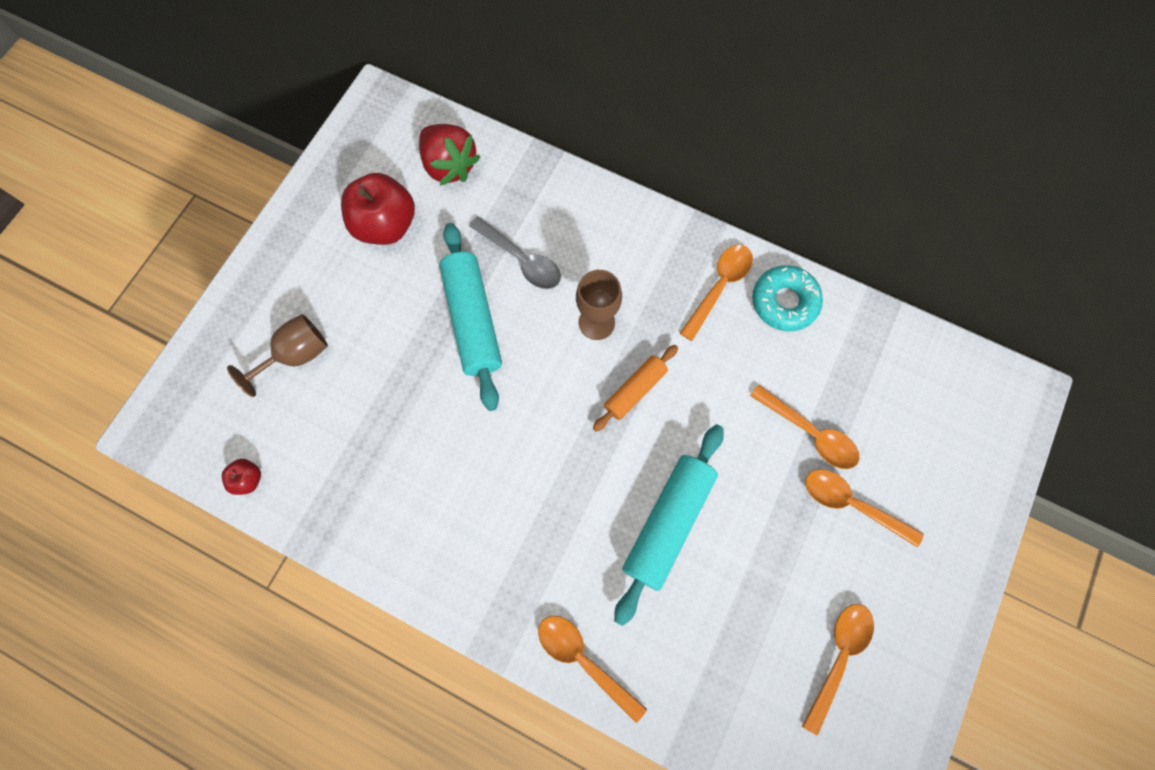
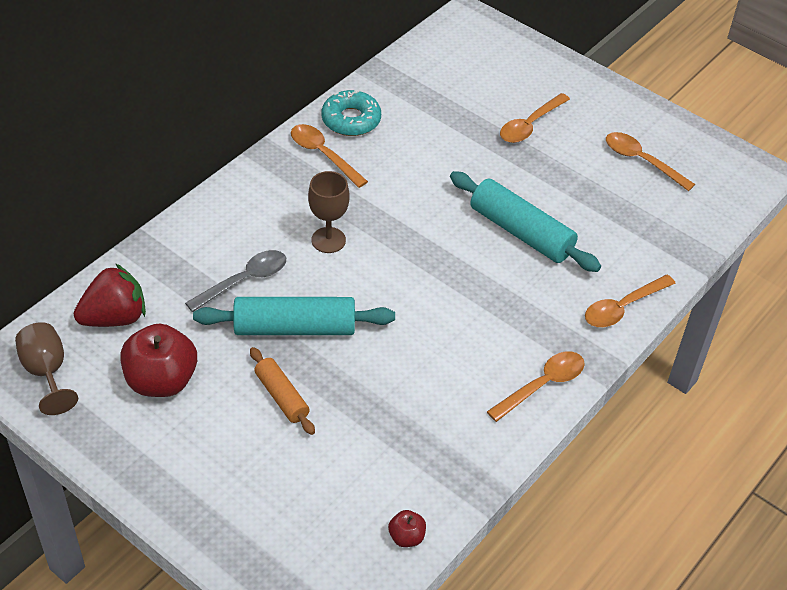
camera: 80 degrees left, 25 degrees down
brown goblet [227,314,328,397] -> brown goblet moved to [15,322,78,415]
orange rolling pin [593,345,678,432] -> orange rolling pin moved to [250,347,315,435]
orange spoon [750,384,859,469] -> orange spoon moved to [487,351,585,422]

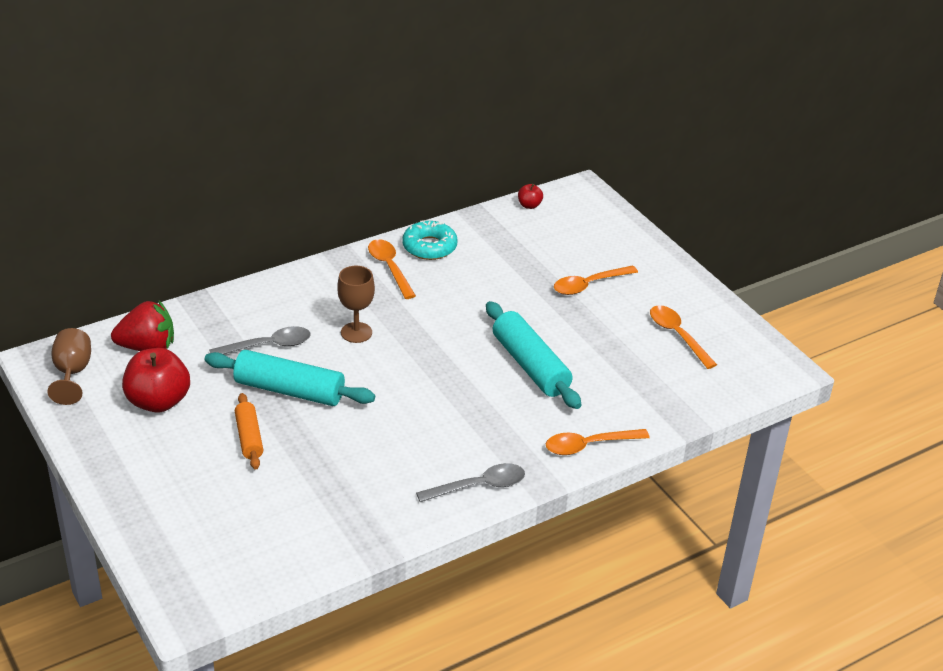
camera: 20 degrees right, 10 degrees down
red apple [388,510,426,547] -> red apple moved to [518,184,543,209]
orange spoon [487,351,585,422] -> grey spoon [416,463,525,502]

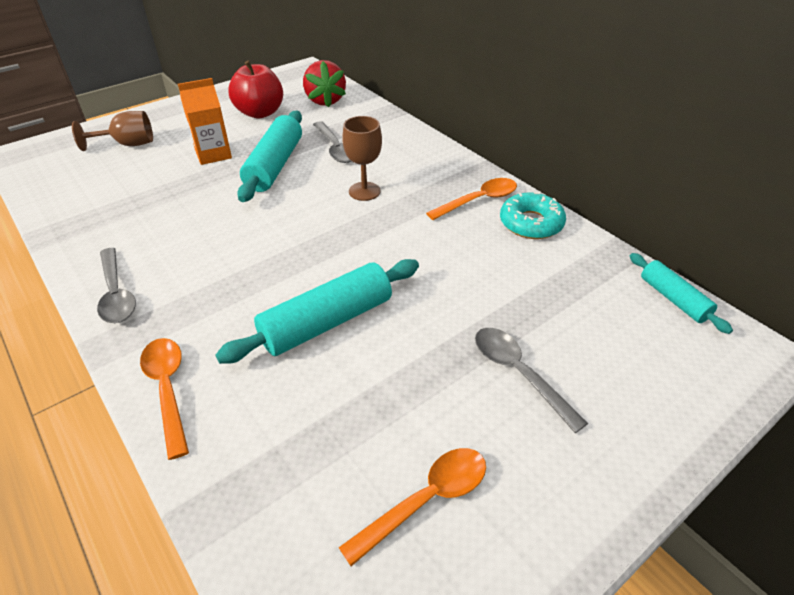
camera: 85 degrees right, 5 degrees up
brown goblet [47,328,91,405] -> brown goblet moved to [72,111,153,151]
orange rolling pin [235,393,263,470] -> orange carton [178,78,232,165]
red apple [518,184,543,209] -> turquoise rolling pin [630,253,733,334]
orange spoon [554,265,638,295] -> grey spoon [475,328,588,433]

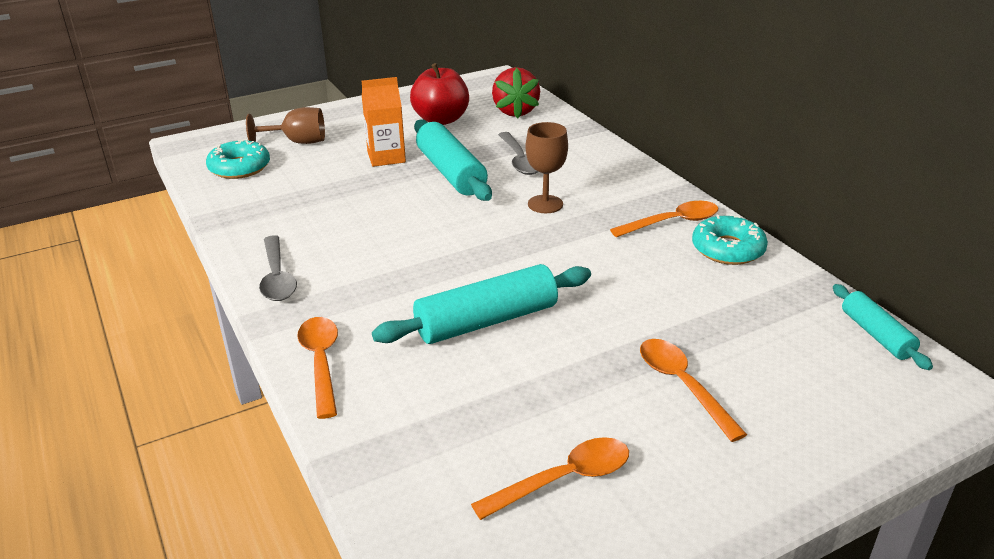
camera: 10 degrees right, 10 degrees down
turquoise rolling pin [237,111,302,202] -> turquoise rolling pin turned 45 degrees counterclockwise [414,119,492,201]
grey spoon [475,328,588,433] -> orange spoon [640,339,747,442]
none -> turquoise donut [206,139,270,179]

